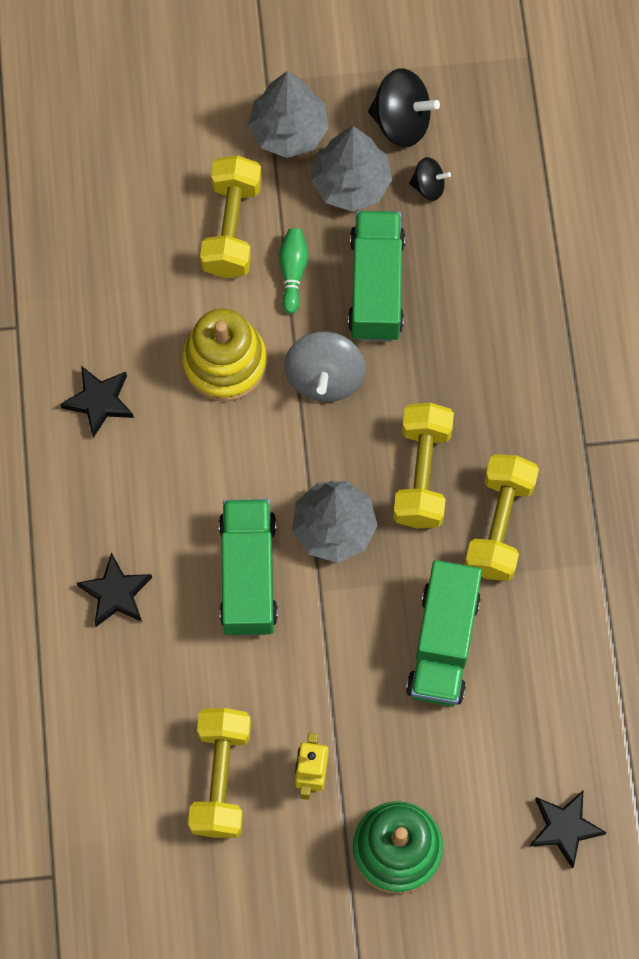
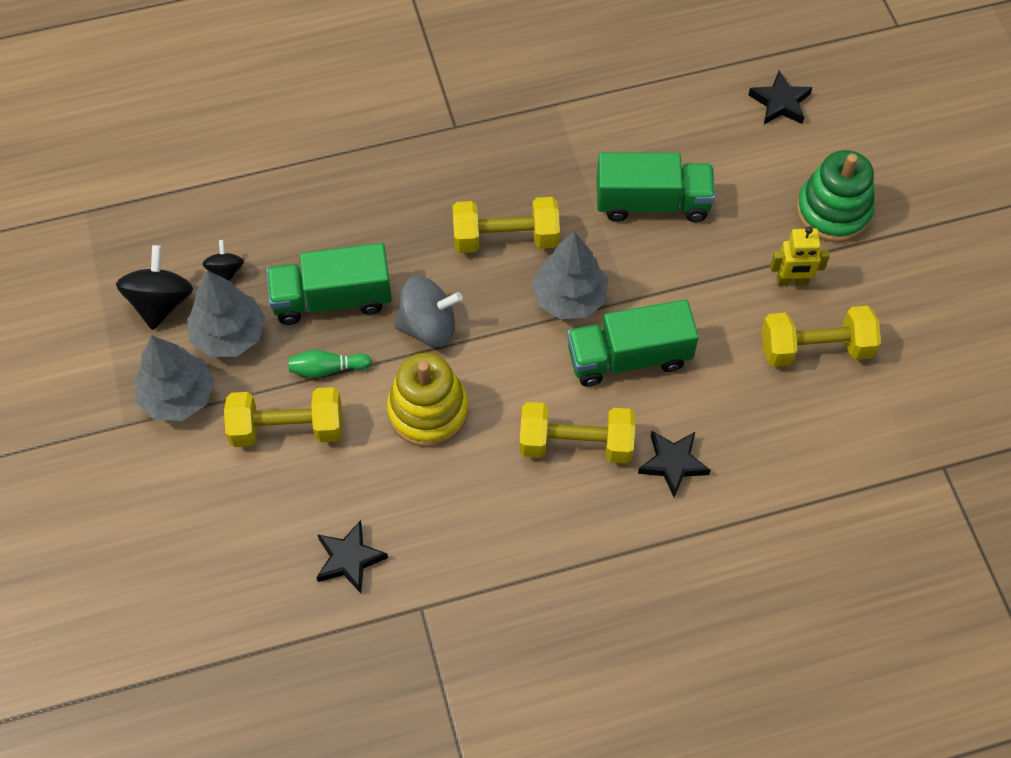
camera: 100 degrees left, 10 degrees down
black star [60,366,134,438] -> black star moved to [316,520,388,593]
yellow dumbbell [464,454,539,581] -> yellow dumbbell moved to [519,402,635,463]

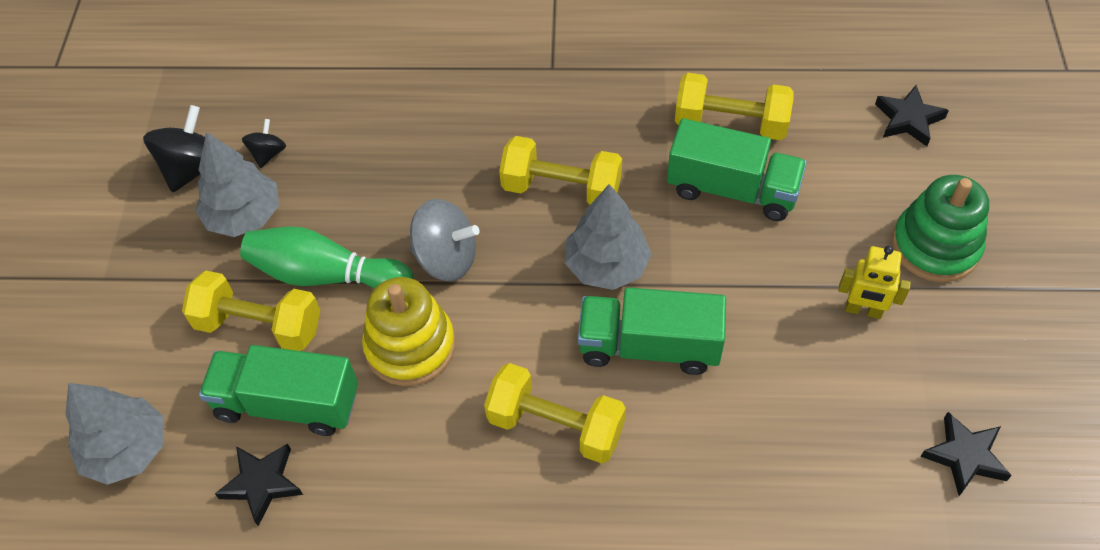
camera: 20 degrees right, 5 degrees down
grey tree [135,335,214,421] -> grey tree moved to [65,383,163,485]
green truck [266,243,392,325] -> green truck moved to [199,345,358,436]
green bowling pin [288,350,372,378] -> green bowling pin [240,227,413,288], size x1.88
black star [638,431,711,498] -> black star moved to [920,412,1012,496]
yellow dumbbell [762,306,881,367] -> yellow dumbbell moved to [675,73,794,140]

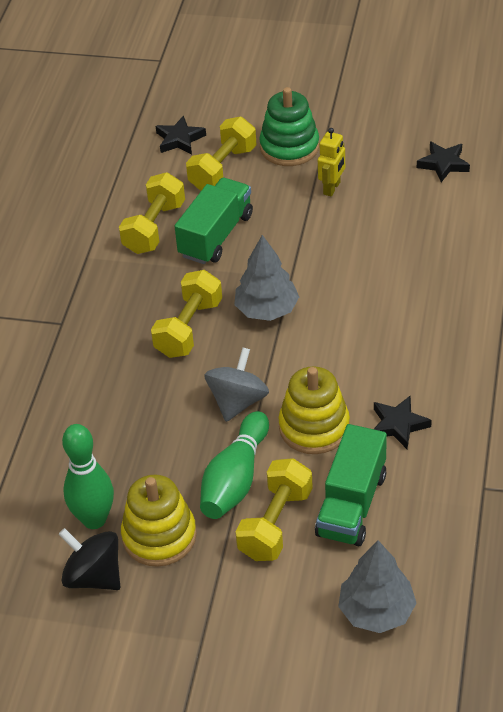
camera: 80 degrees left, 10 degrees down
grey tree [195,132,279,237] -> yellow stacking toy [121,475,197,567]
black star [215,444,303,526] -> black star moved to [374,396,432,449]
black spinning top [242,119,286,168] -> green bowling pin [62,424,114,529]
yellow dumbbell [484,363,626,464] -> yellow dumbbell moved to [186,117,257,191]
green truck [578,287,726,375] -> none

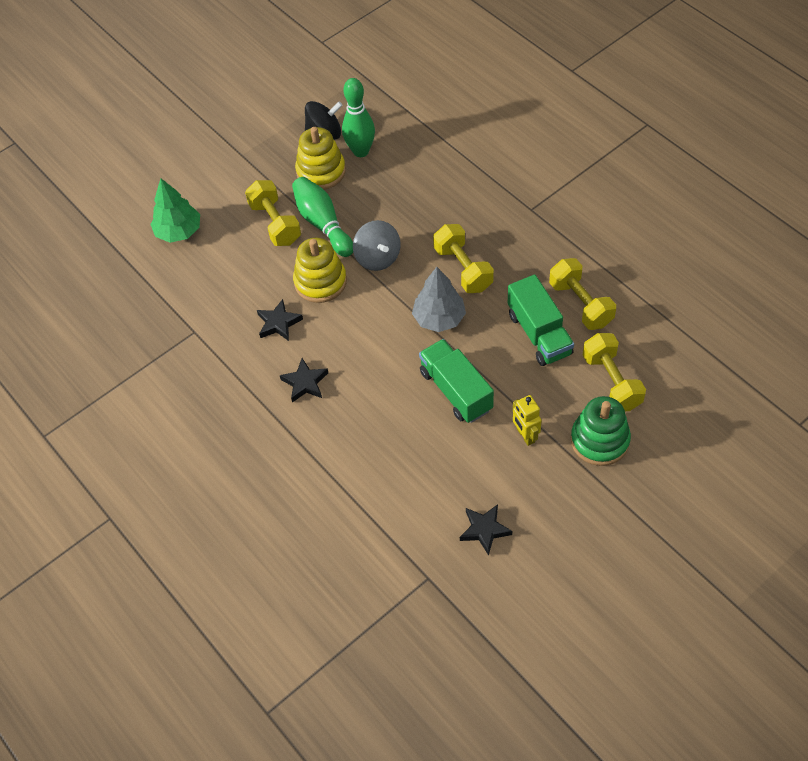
camera: 130 degrees right, 10 degrees up
black star [156,115,206,154] -> black star moved to [280,358,328,403]
green truck [315,424,387,546] -> green truck moved to [419,339,494,423]
grey tree [338,540,417,633] -> green tree [150,178,200,243]

